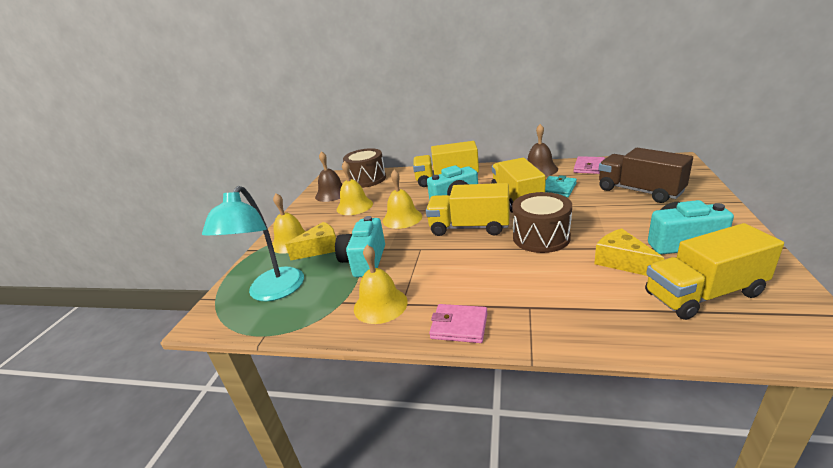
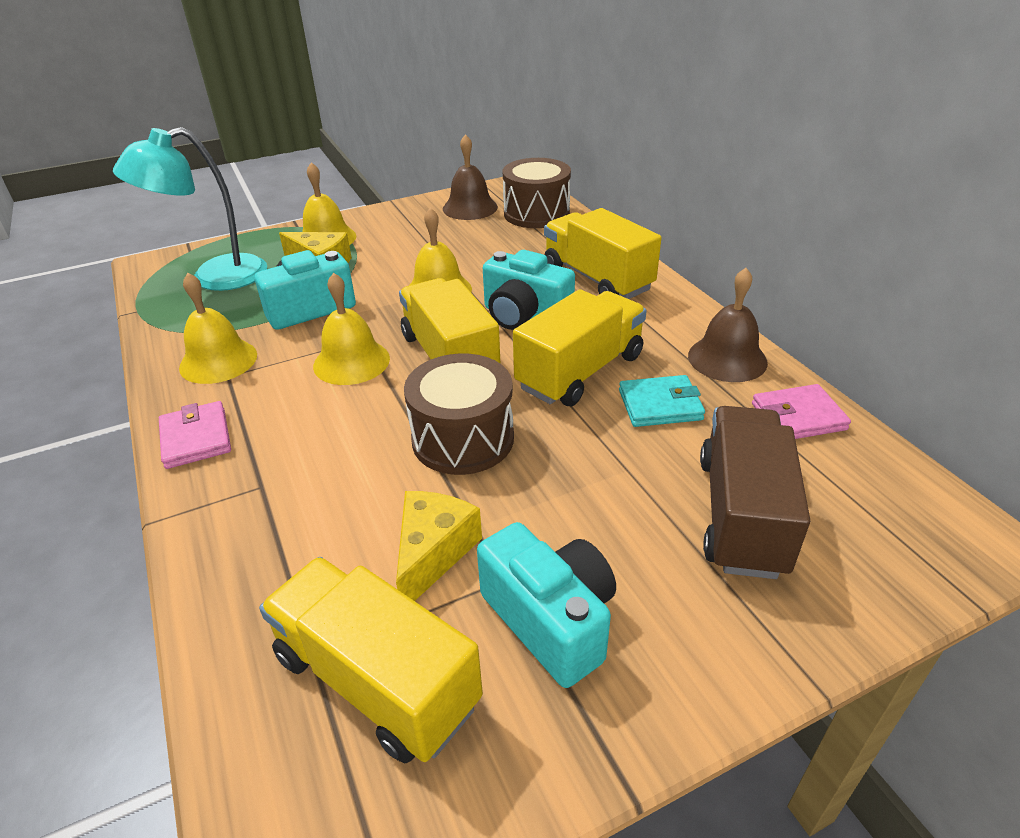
camera: 50 degrees right, 10 degrees up
yellow bell [337,161,373,215] -> yellow bell moved to [313,273,390,385]

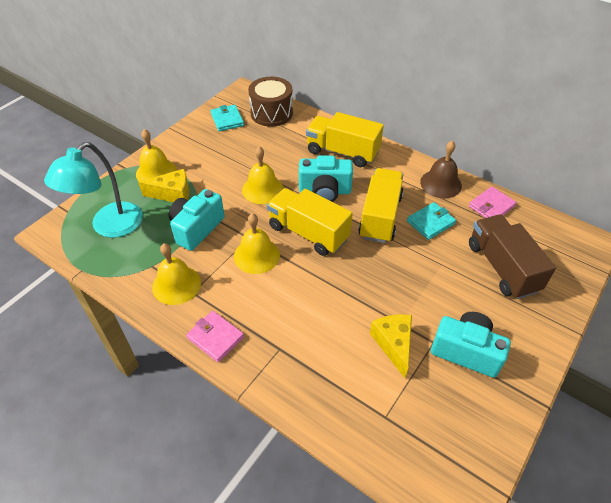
camera: 30 degrees left, 10 degrees up
yellow truck [259,557,483,764] -> none
brown drum [404,353,514,475] -> none
brown bell [443,134,498,220] -> turquoise wallet [211,105,244,131]

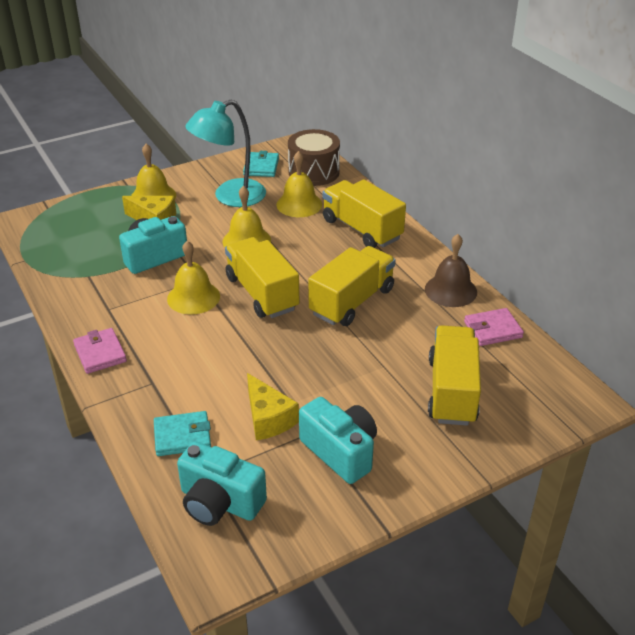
camera: 25 degrees right, 10 degrees down
turquoise lamp [44,142,143,238] -> turquoise lamp moved to [185,99,266,207]
yellow bell [152,243,201,305] -> yellow bell moved to [277,151,322,217]
turquoise camera [299,155,353,202] -> turquoise camera moved to [177,441,267,526]
yellow cheese [370,314,412,378] -> yellow cheese turned 135 degrees clockwise [247,373,299,440]
turquoise wallet [407,202,456,240] -> turquoise wallet moved to [154,411,211,456]
brown truck [469,214,556,299] -> yellow truck [428,325,481,426]

